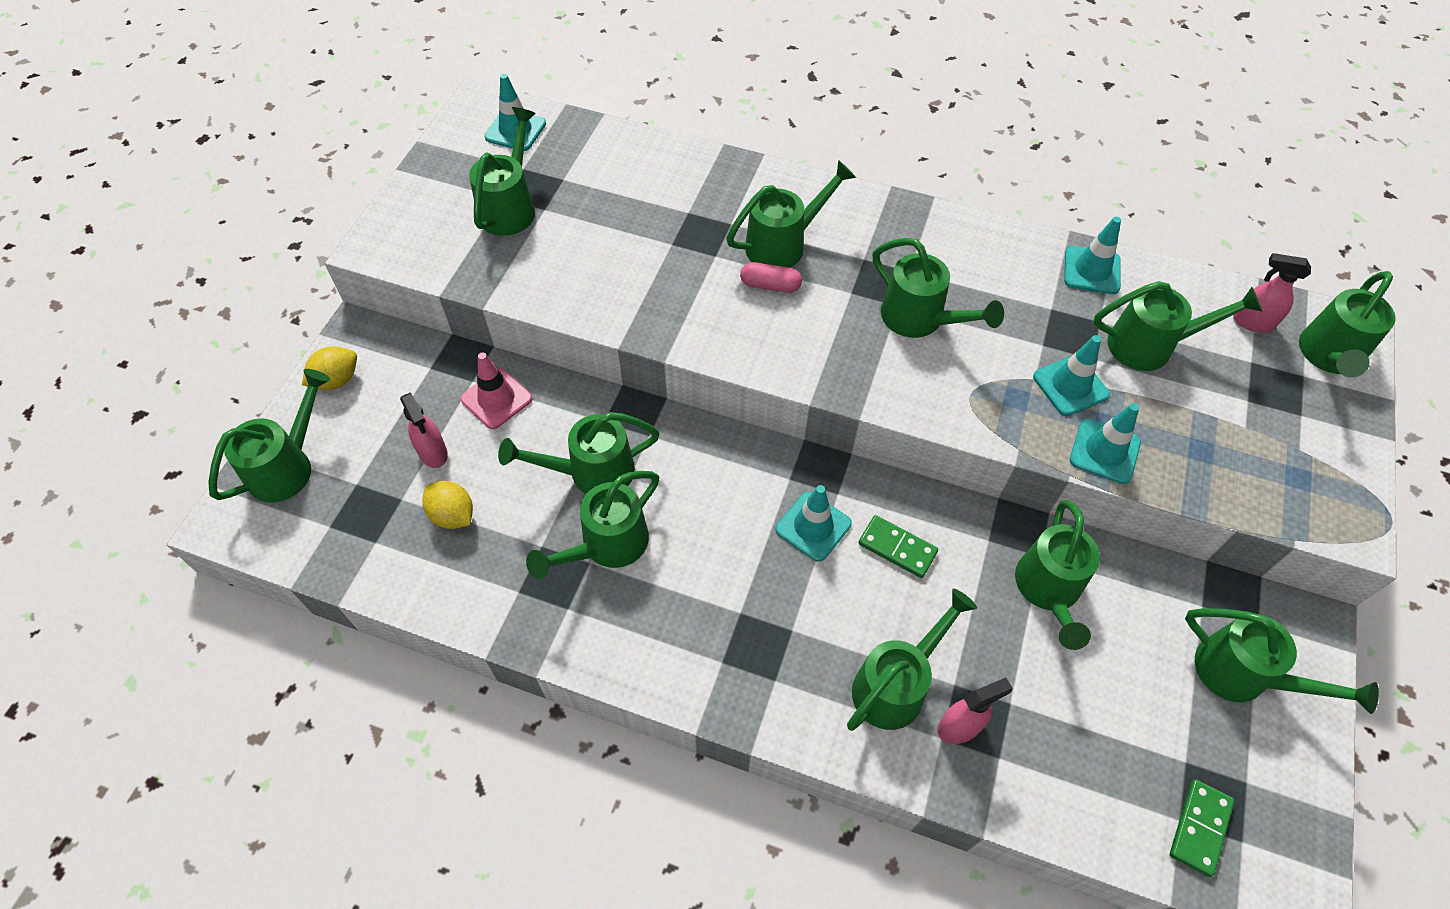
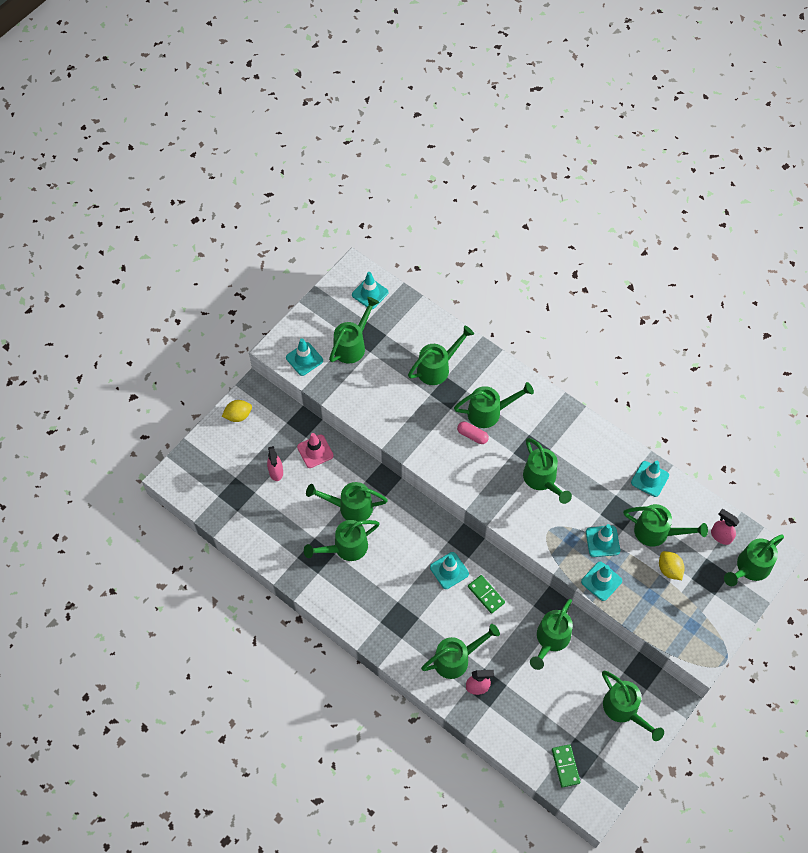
camera: 20 degrees right, 5 degrees up
green watering can [208,369,331,503] -> green watering can moved to [408,326,474,385]
yellow lemon [422,481,473,529] -> yellow lemon moved to [659,551,685,580]
green domino [1170,779,1235,877] -> green domino turned 60 degrees counterclockwise [552,744,580,788]
none -> turquoise traffic cone [286,338,323,376]

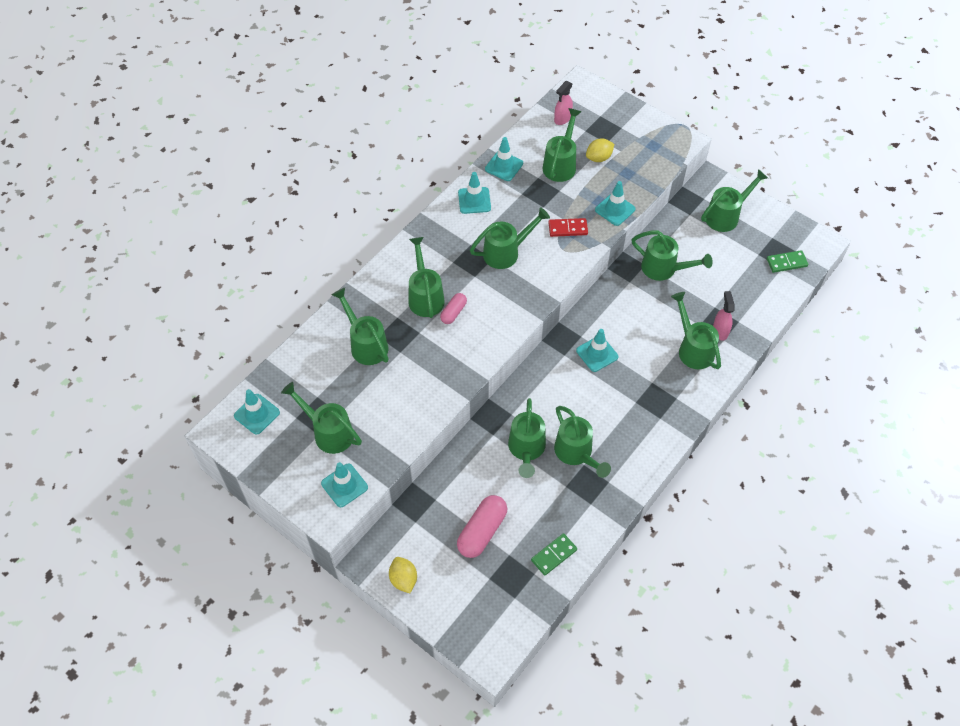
camera: 90 degrees left, 5 degrees down
pink spray bottle [267,446,283,481] -> pink capsule [457,495,507,558]
pink traffic cone [297,433,334,468] -> none
green domino [468,575,505,614] -> green domino moved to [531,533,577,576]
turquoise traffic cone [586,524,620,557] -> turquoise traffic cone moved to [458,172,491,214]
green watering can [724,535,784,586] -> none
none -> red domino [548,218,588,237]

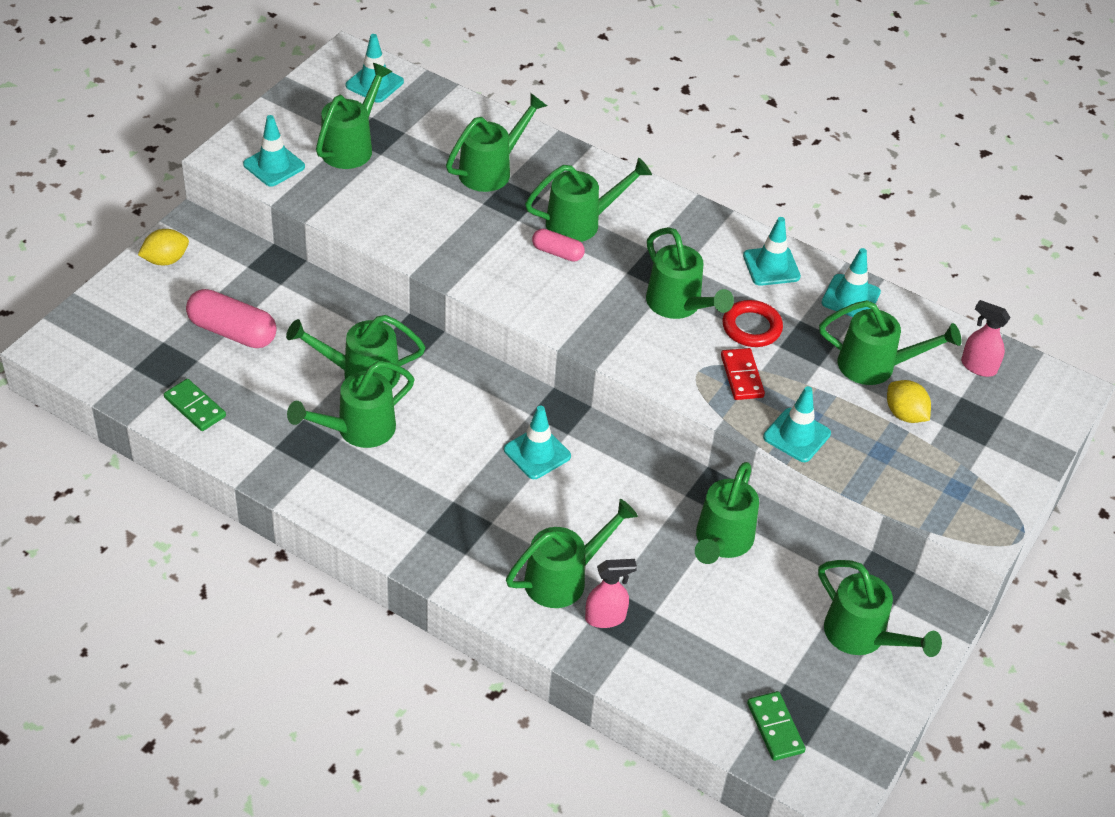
camera: 80 degrees right, 10 degrees down
none -> red ring [722,300,783,347]

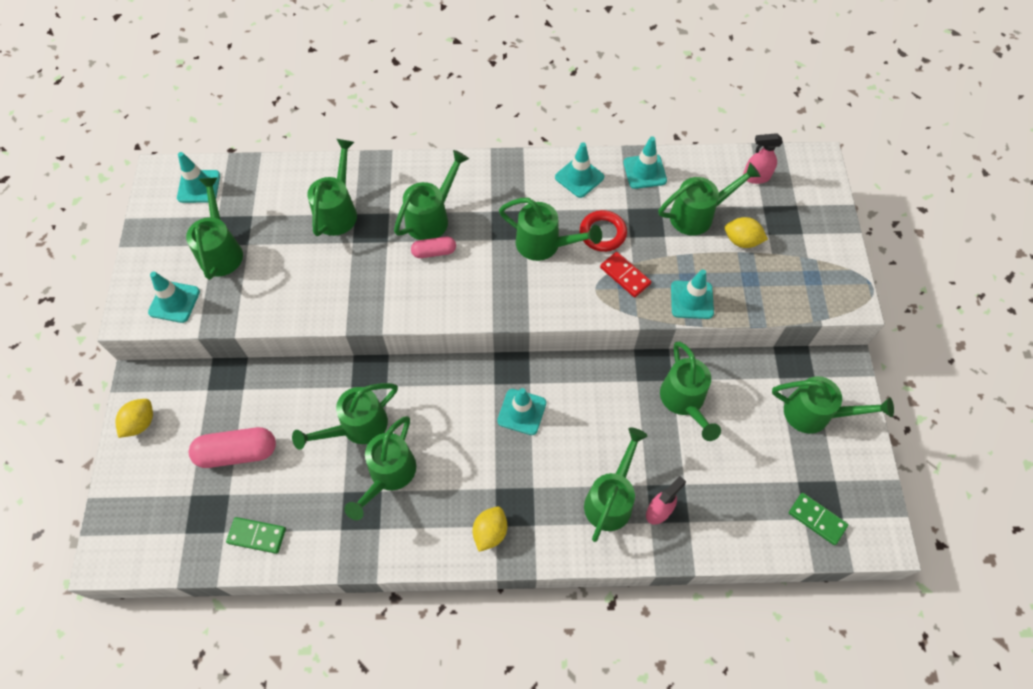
camera: 30 degrees left, 15 degrees up
none -> yellow lemon [473,506,507,552]

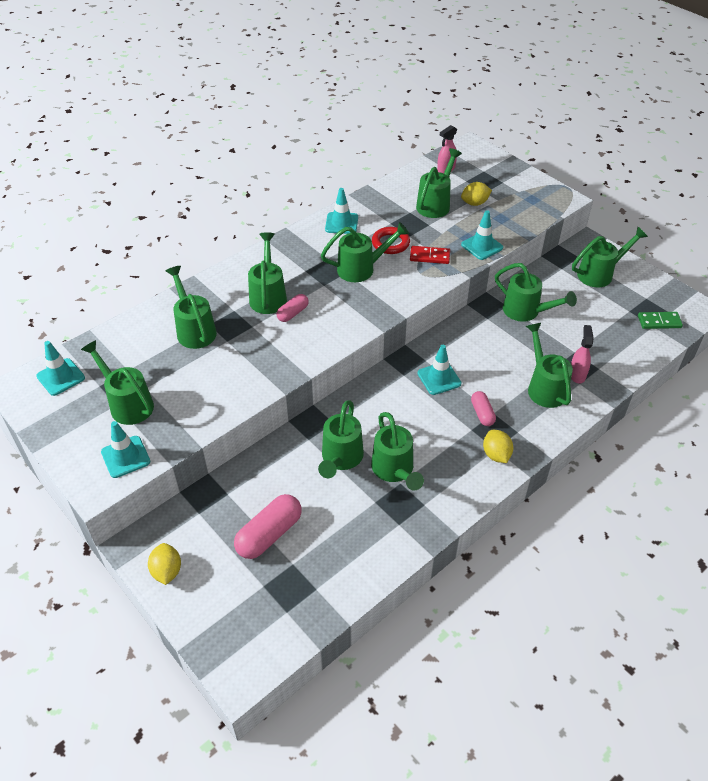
camera: 40 degrees left, 15 degrees down
green domino [226,517,286,554] -> none
turquoise traffic cone [624,136,667,189] -> none
none -> pink capsule [471,391,496,426]

